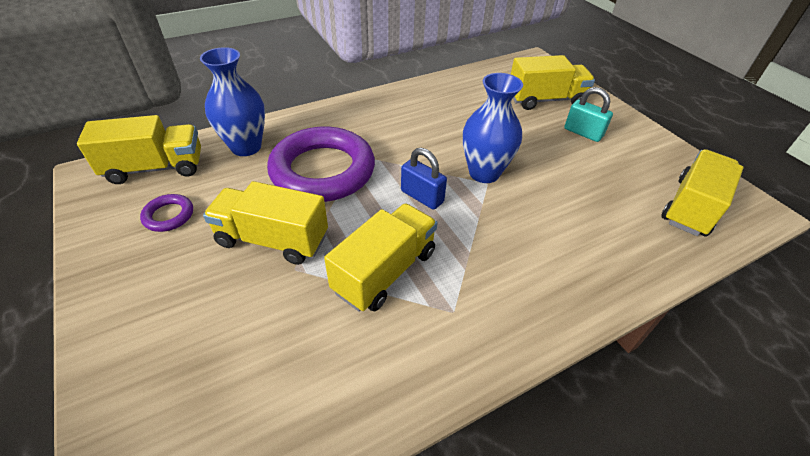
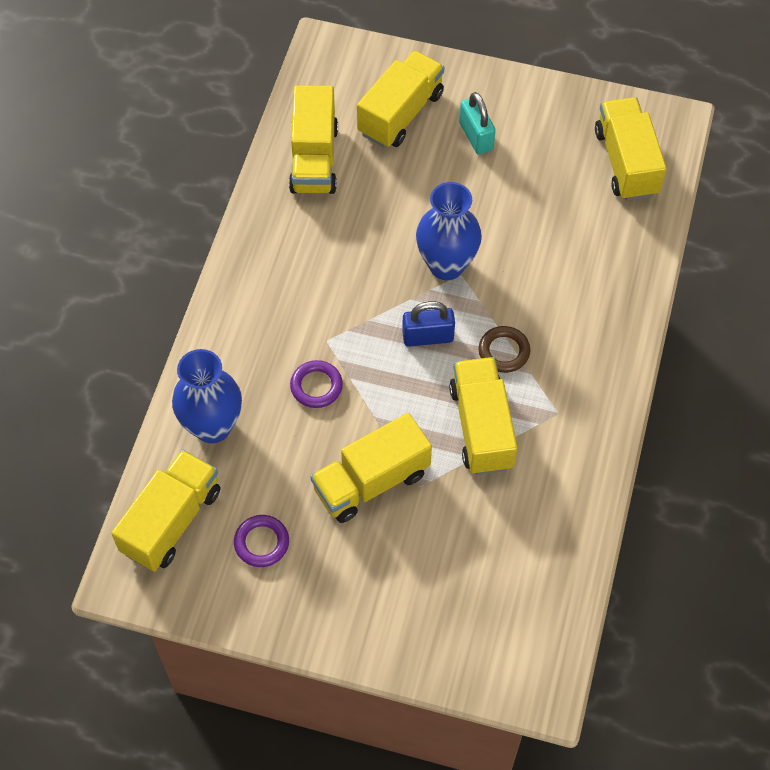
camera: 45 degrees left, 15 degrees up
purple ring [267,127,375,202] -> purple ring [290,360,343,408], size x0.42
turquoise padlock [564,87,613,142] -> turquoise padlock turned 75 degrees clockwise [459,92,496,155]
none -> yellow truck [289,85,338,194]
none -> brown ring [478,326,530,373]

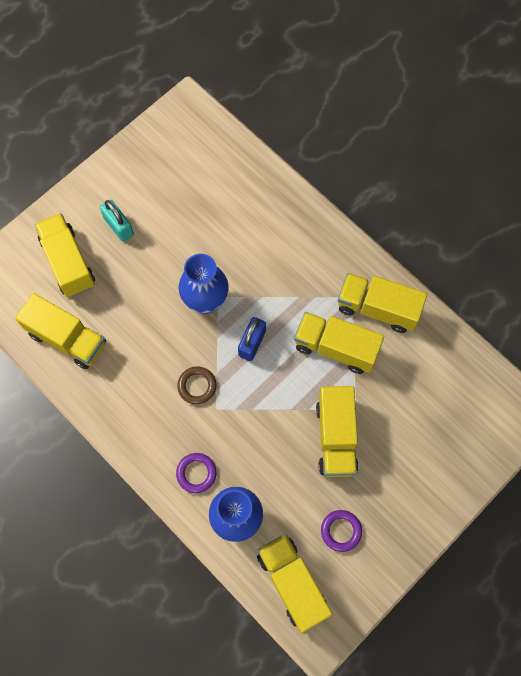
camera: 60 degrees left, 10 degrees up
purple ring [290,360,343,408] -> purple ring moved to [176,453,217,493]
turquoise padlock [459,92,496,155] -> turquoise padlock turned 45 degrees clockwise [100,200,134,242]
brown ring [478,326,530,373] -> brown ring moved to [177,366,217,404]
yellow truck [595,97,667,201] -> yellow truck moved to [338,273,427,333]

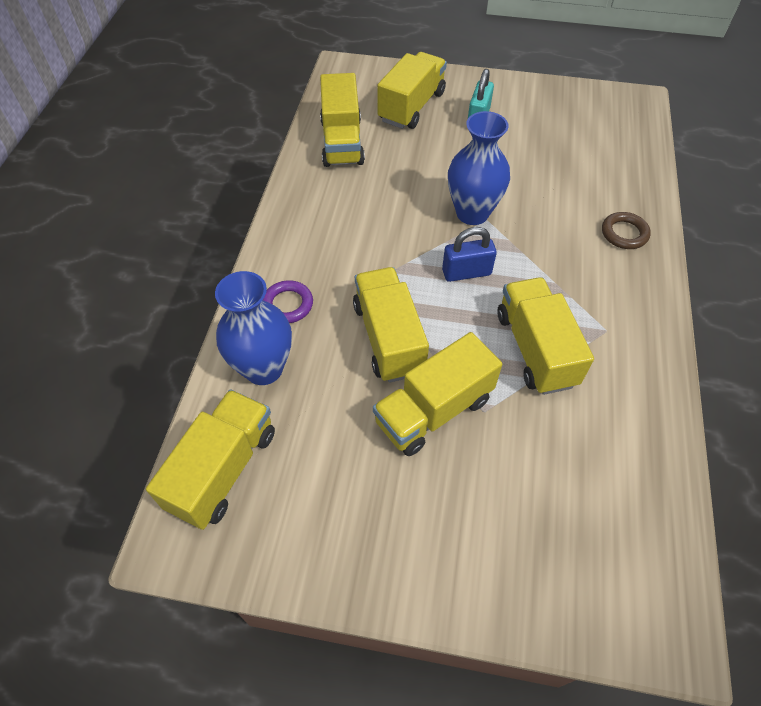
camera: 55 degrees right, 15 degrees down
brown ring [177,366,217,404] -> brown ring moved to [602,212,651,249]
purple ring [321,510,362,552] -> none
yellow truck [338,273,427,333] -> yellow truck moved to [353,267,429,383]

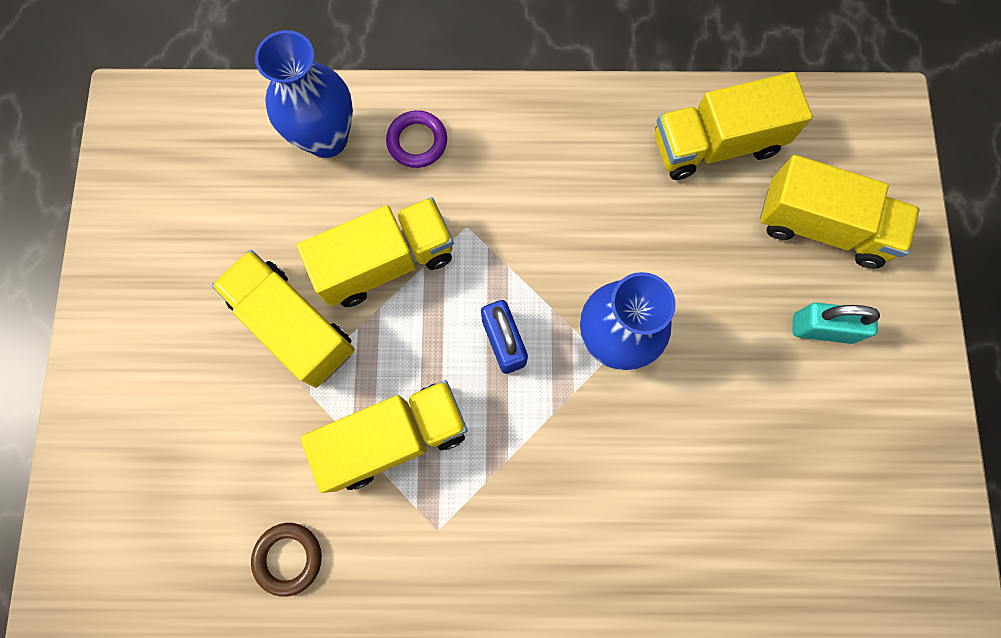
camera: 80 degrees right, 20 degrees up
yellow truck [146,390,275,530] -> none
brown ring [602,212,651,249] -> brown ring moved to [251,523,322,597]

